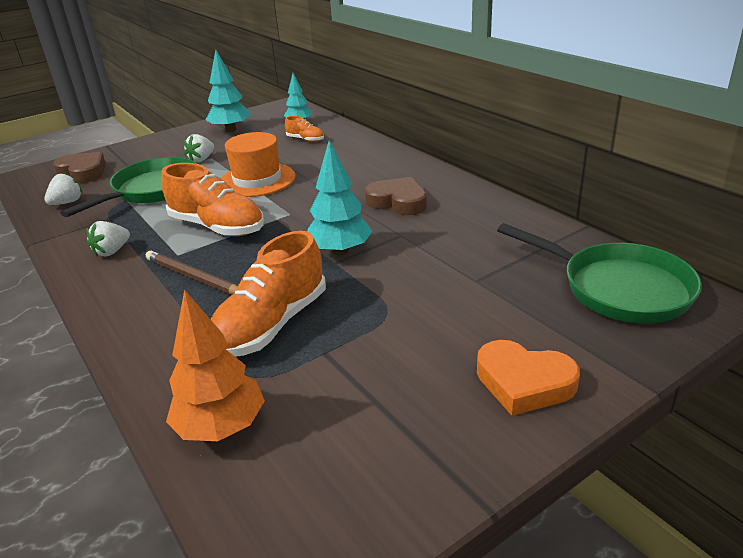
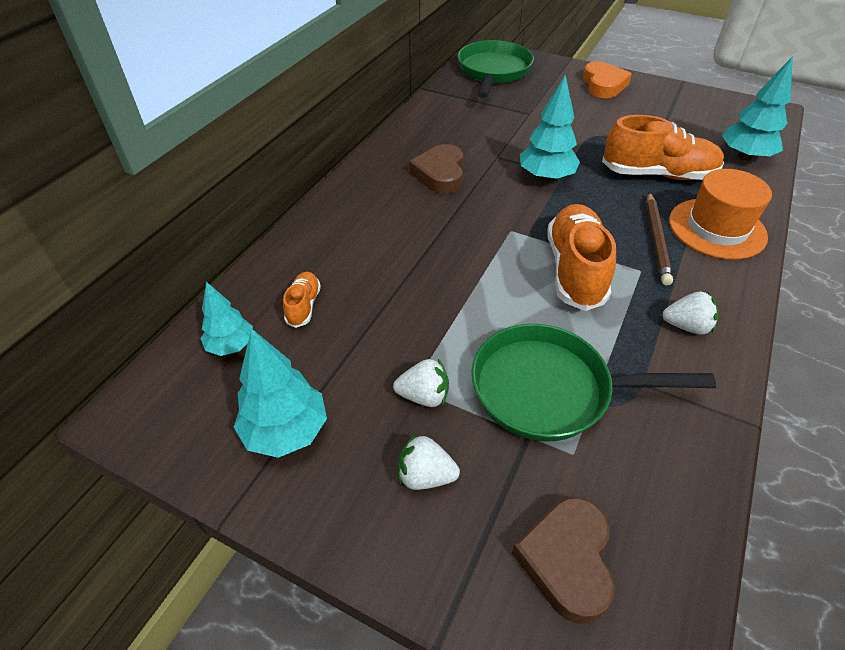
camera: 120 degrees left, 15 degrees up
white strawberry [44,172,82,205] -> white strawberry moved to [398,434,460,490]
orange tree [166,290,265,441] -> turquoise tree [722,56,793,161]
orange hat [221,132,296,197] -> orange hat moved to [669,169,772,260]

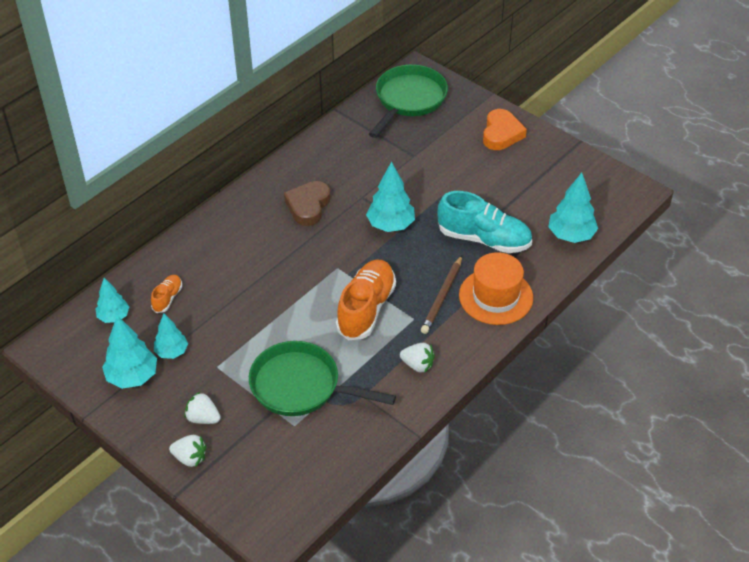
camera: 15 degrees right, 0 degrees up
white strawberry [393,359,449,407] -> white strawberry moved to [169,435,207,467]
brown heart [512,497,615,624] -> none
orange shoe [602,115,724,180] -> turquoise shoe [437,191,532,253]
none -> turquoise tree [154,313,188,359]

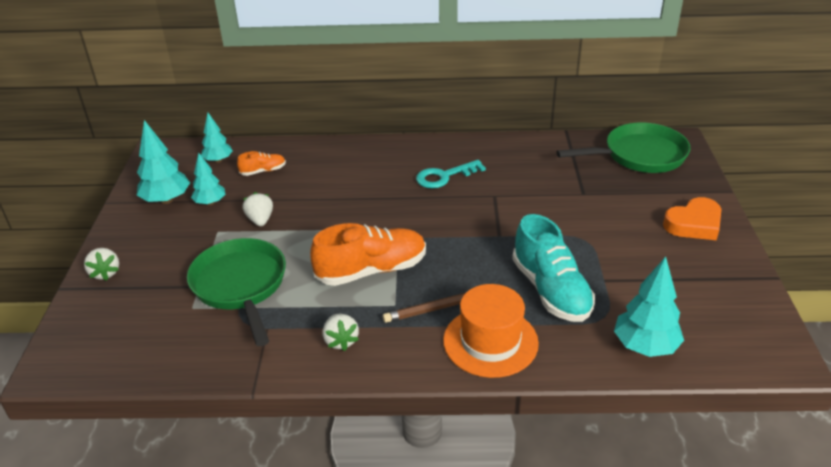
camera: 50 degrees right, 10 degrees down
white strawberry [184,392,221,424] -> white strawberry moved to [243,192,273,226]
brown heart [284,181,331,226] -> turquoise key [416,160,486,188]
turquoise tree [366,162,415,232] -> none

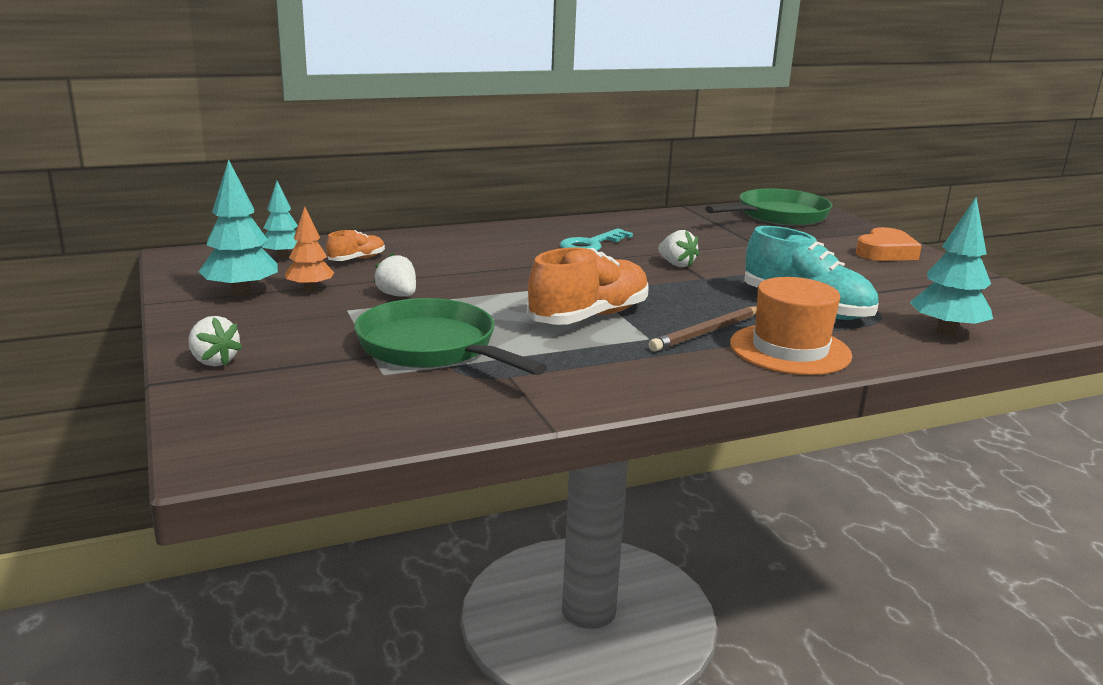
camera: 25 degrees left, 15 degrees down
turquoise tree [191,152,225,205] -> orange tree [285,207,334,291]
white strawberry [322,314,359,351] -> white strawberry moved to [658,230,700,267]

